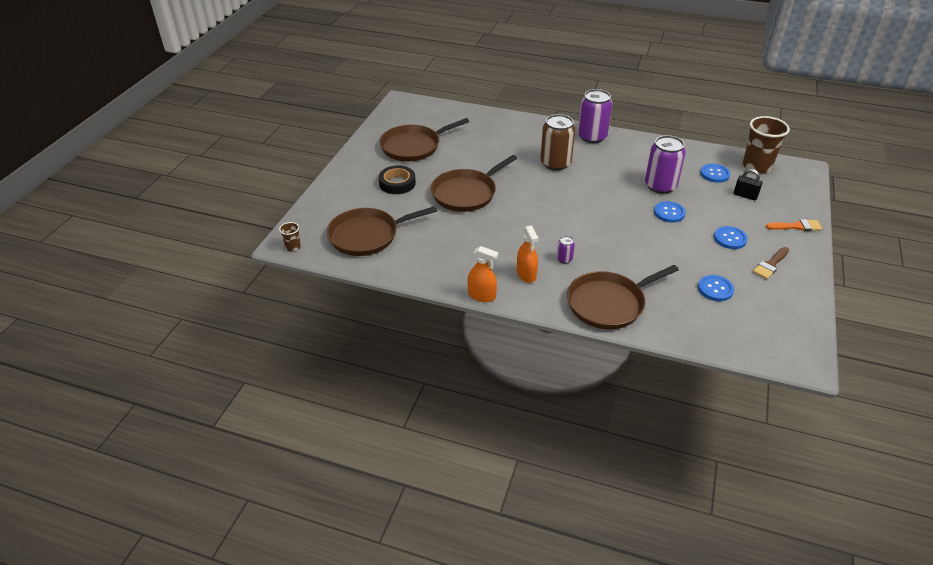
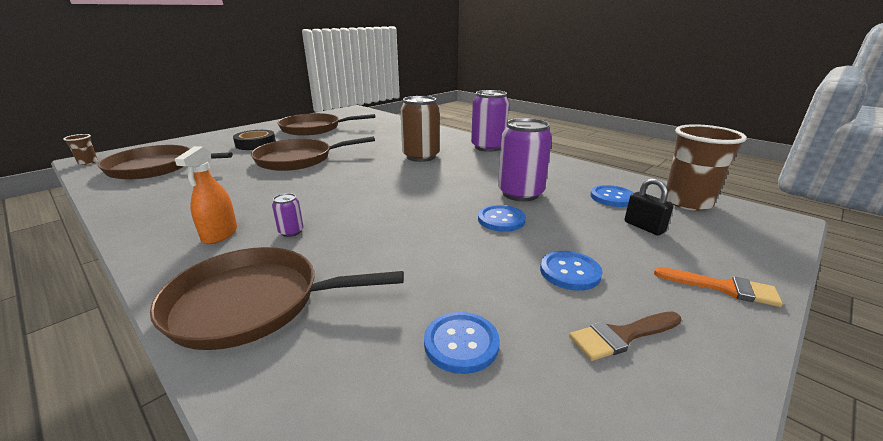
camera: 25 degrees right, 15 degrees down
orange spray bottle [468,246,498,302] -> none

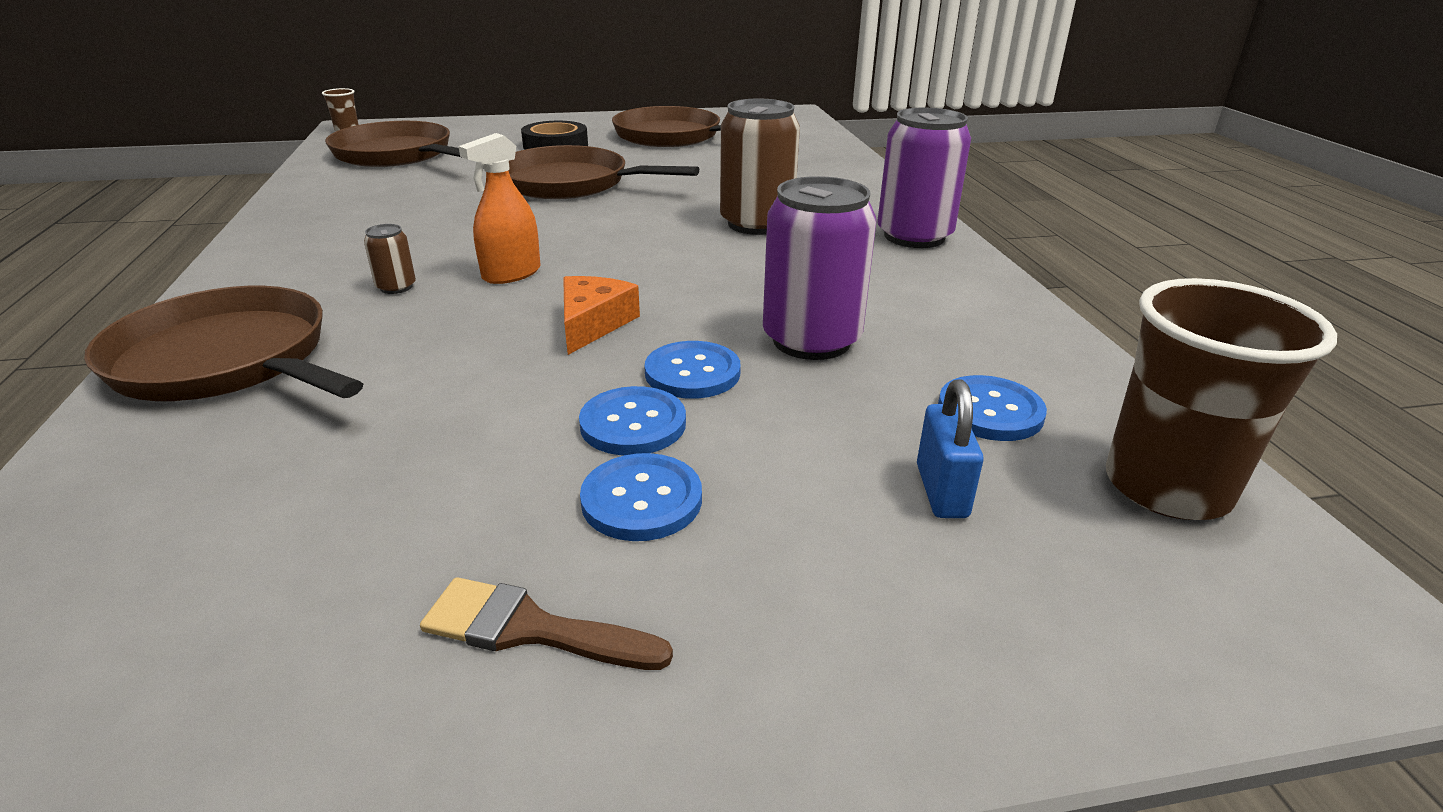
camera: 35 degrees right, 5 degrees up
orange spray bottle [175,146,237,244] -> orange spray bottle moved to [458,133,541,284]
purple can [272,193,304,237] -> brown can [364,224,416,294]
blue button [424,312,500,374] -> blue button moved to [579,386,686,455]
black padlock [625,178,674,235] -> blue padlock [917,379,983,518]
orange brush [654,267,783,307] -> none
none -> orange cheese [563,276,640,355]

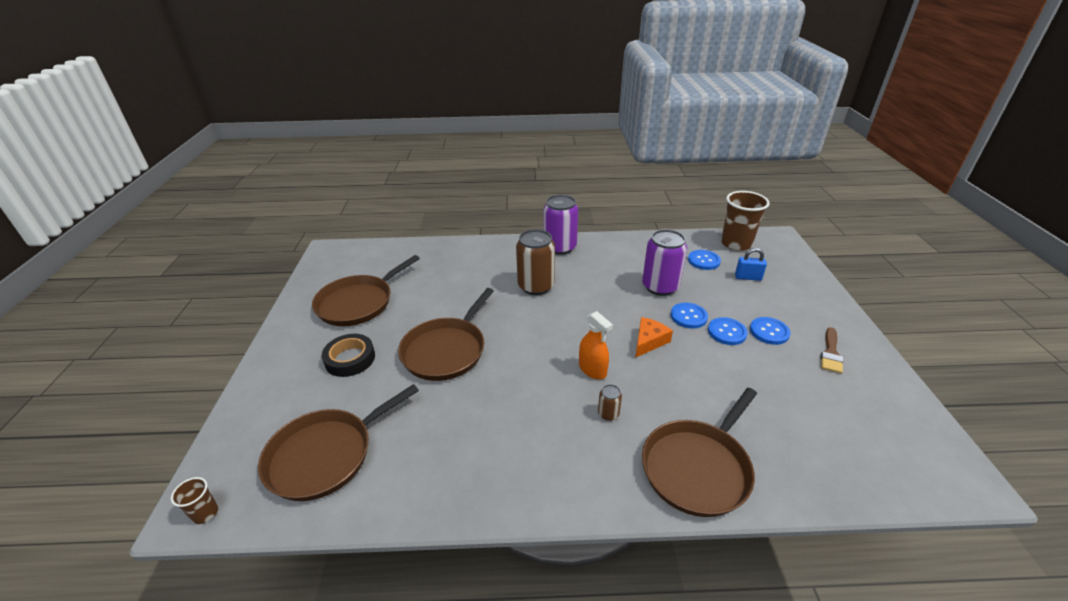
camera: 80 degrees left, 5 degrees up
orange cheese [563,276,640,355] -> orange cheese turned 105 degrees clockwise [635,317,673,358]

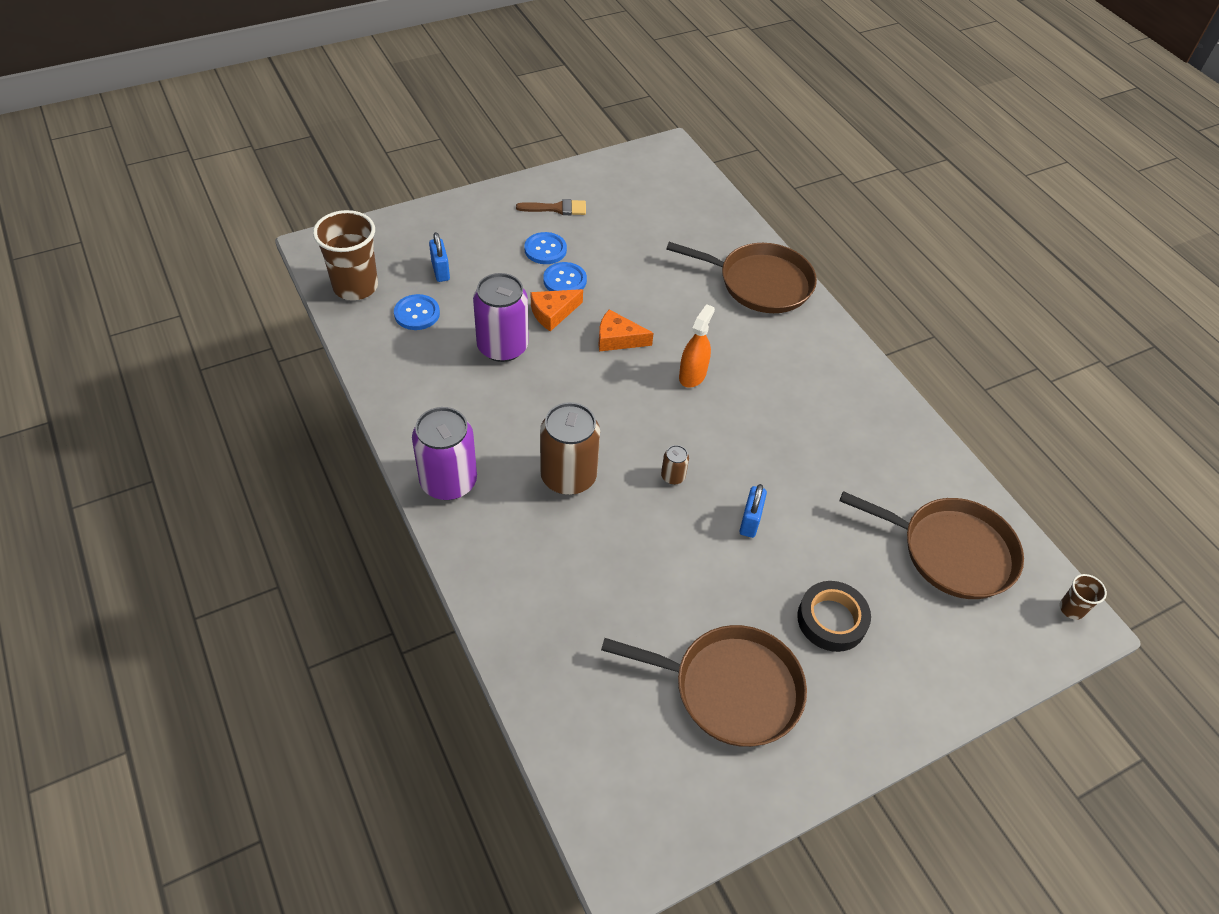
camera: 120 degrees left, 15 degrees up
brown pan [398,288,494,381] -> blue padlock [740,484,767,538]
brown can [598,384,622,421] -> brown can moved to [661,445,689,485]
blue button [671,303,708,329] -> orange cheese [531,289,583,331]

